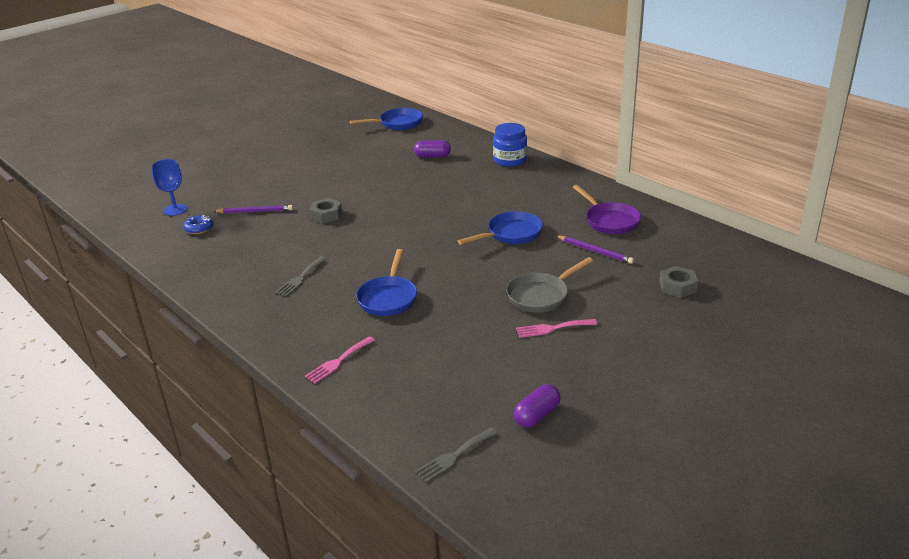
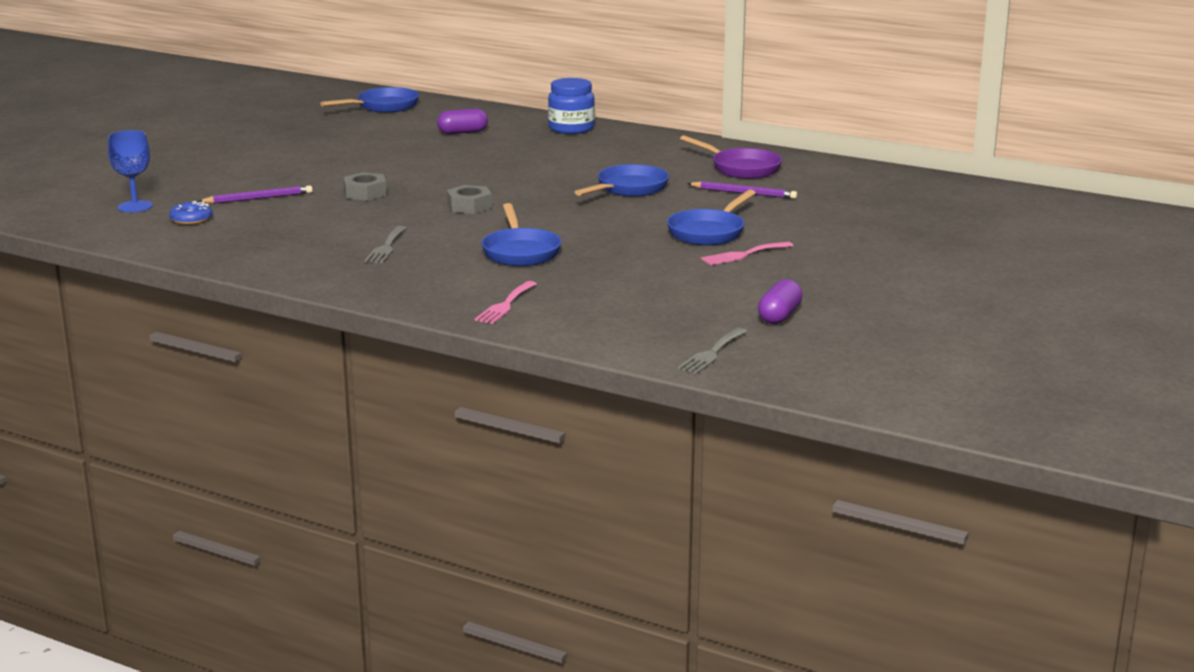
camera: 20 degrees left, 10 degrees down
grey pan [506,257,593,313] -> blue pan [667,190,756,245]
grey nut [659,266,698,298] -> grey nut moved to [447,185,492,214]

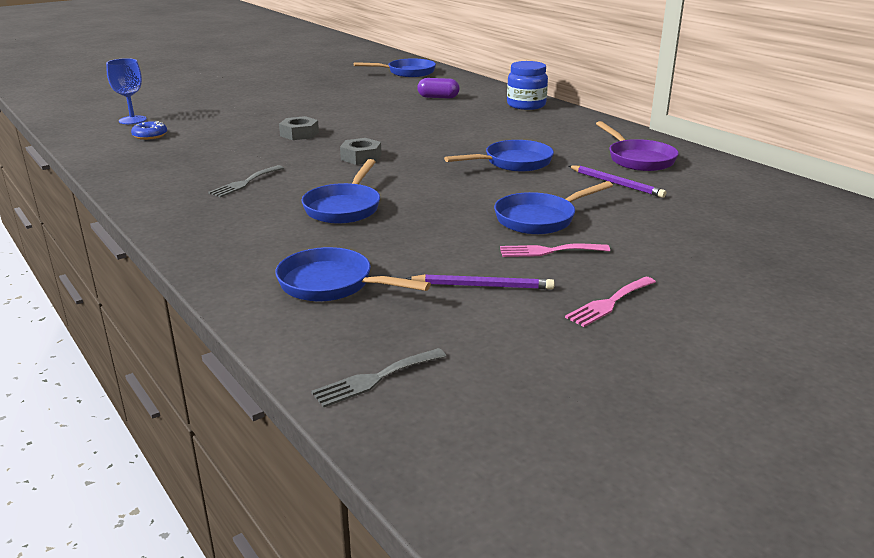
camera: 25 degrees right, 5 degrees up
purple pencil [197,185,313,204] -> purple pencil moved to [406,274,555,289]
pink fork [474,281,537,324] -> pink fork moved to [565,277,656,327]
purple capsule [758,279,803,324] -> none
none -> blue pan [275,247,431,301]

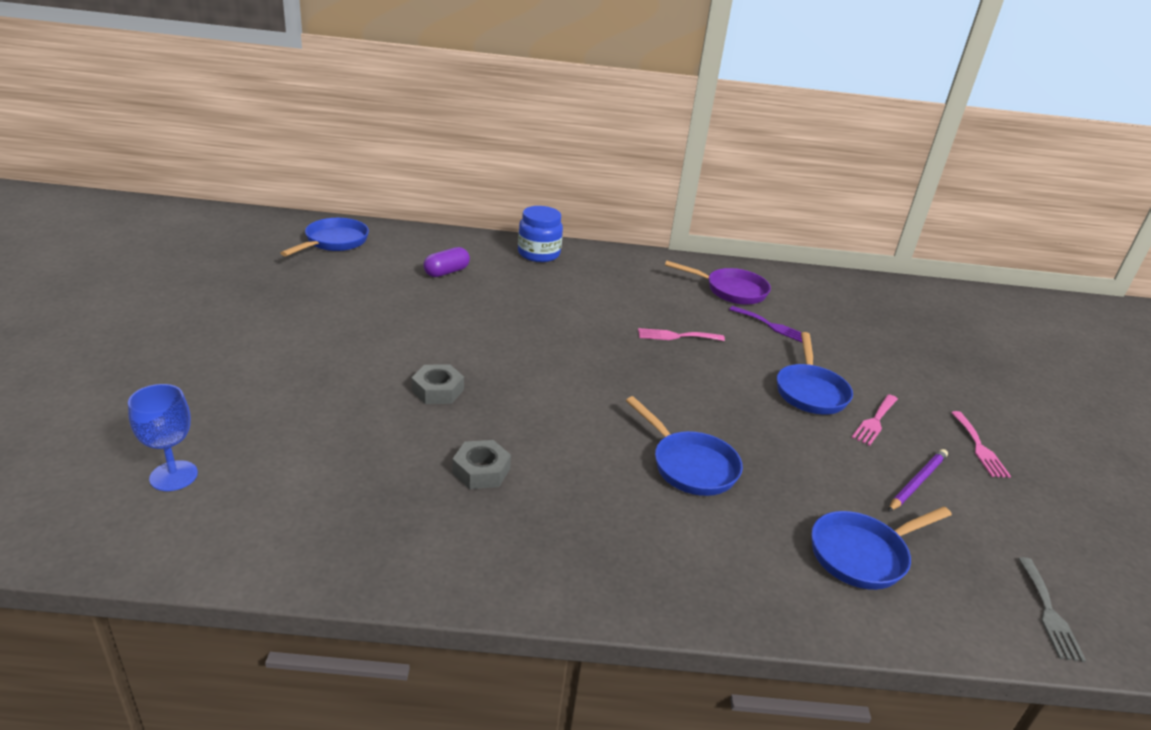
camera: 55 degrees left, 5 degrees up
blue donut [131,121,167,140] -> none
grey fork [208,165,284,197] -> none
grey nut [340,138,381,165] -> grey nut moved to [452,440,511,489]
blue pan [444,140,554,171] -> pink fork [638,328,725,341]
purple pencil [569,165,666,198] -> purple fork [729,306,802,342]

